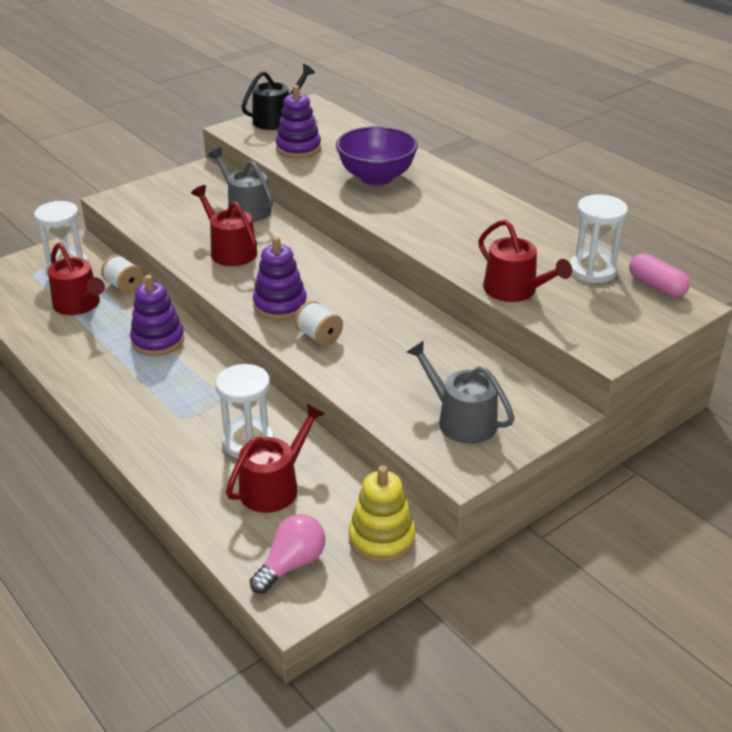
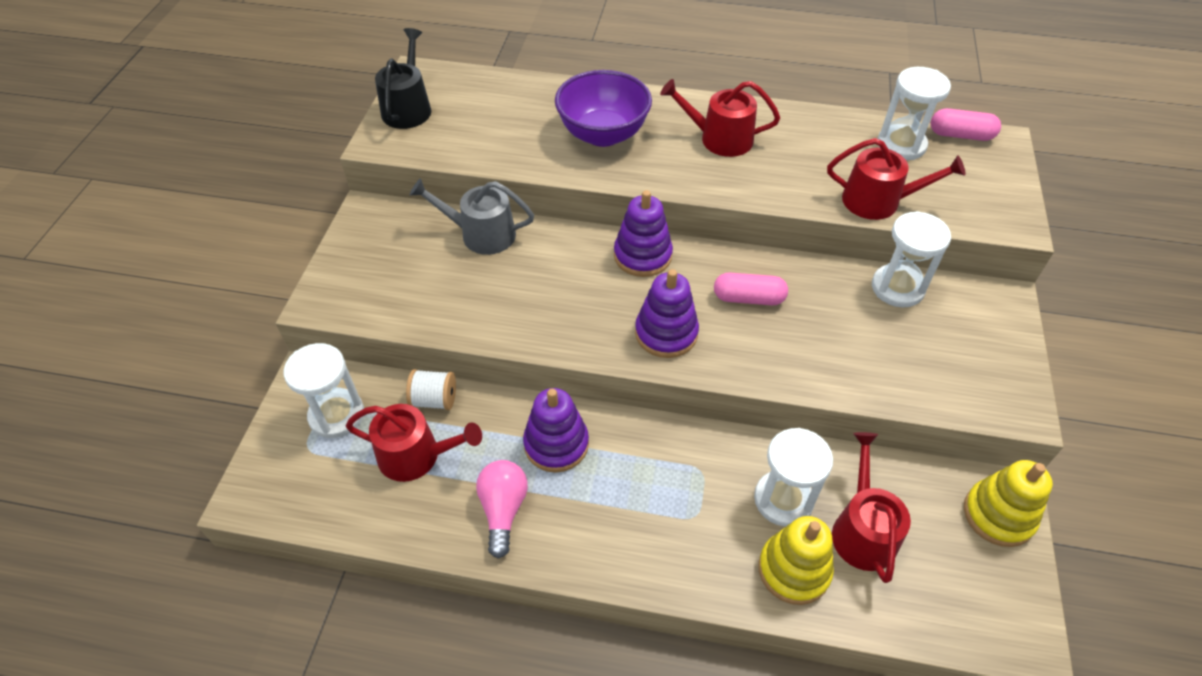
camera: 40 degrees left, 15 degrees up
red watering can [191,185,257,266] -> red watering can moved to [660,79,780,157]
pink light bulb [250,514,326,594] -> pink light bulb moved to [476,460,528,558]
purple stacking toy [276,85,321,158] -> purple stacking toy moved to [614,190,673,277]
white spool [295,301,343,346] -> none
grey watering can [407,341,515,444] -> none
none -> pink capsule [714,273,788,305]
none -> yellow stacking toy [758,516,834,605]
none -> white hourglass [872,211,951,308]

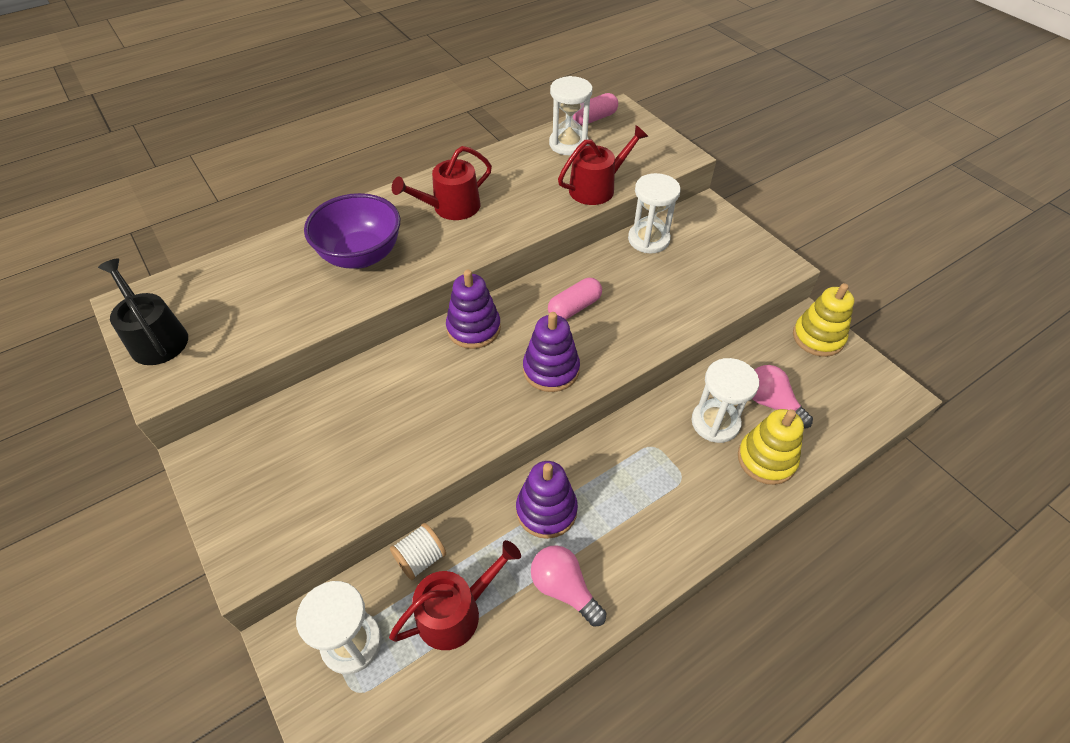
camera: 45 degrees left, 0 degrees up
grey watering can [410,178,534,255] -> none
red watering can [832,432,911,583] -> pink light bulb [752,365,813,429]

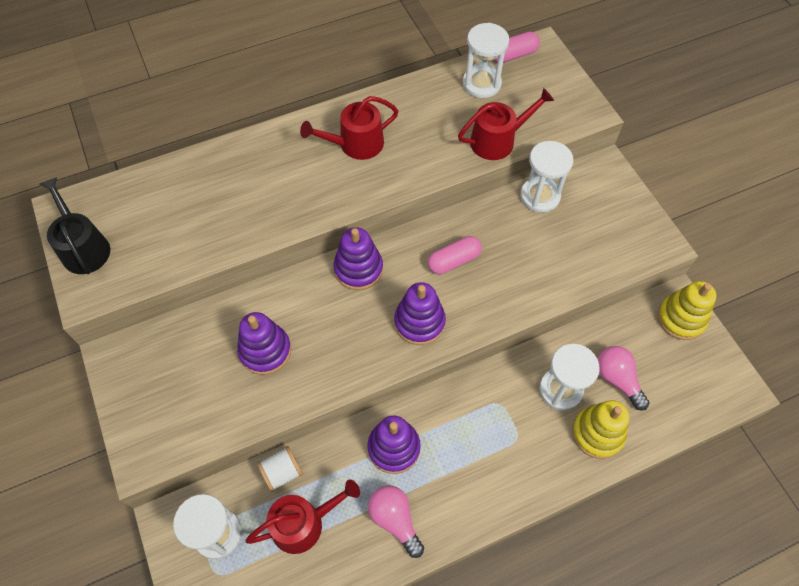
camera: 10 degrees right, 10 degrees up
purple bowl [304,193,400,269] -> none
none -> purple stacking toy [237,312,291,375]

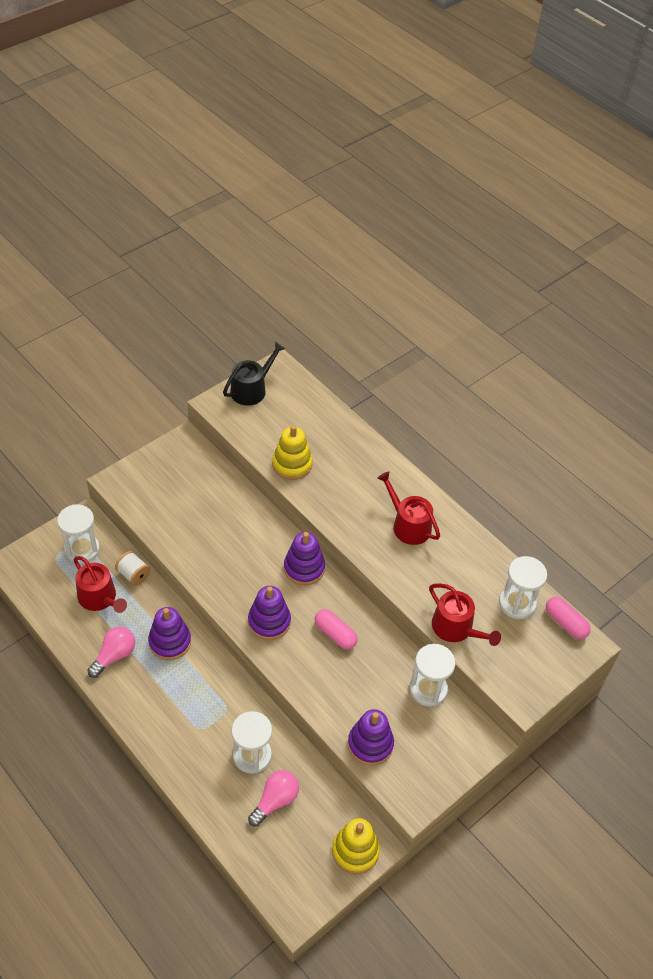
camera: 70 degrees right, 10 degrees down
purple stacking toy [237,312,291,375] -> purple stacking toy moved to [348,709,394,766]
yellow stacking toy [572,400,629,459] -> yellow stacking toy moved to [272,425,312,480]

